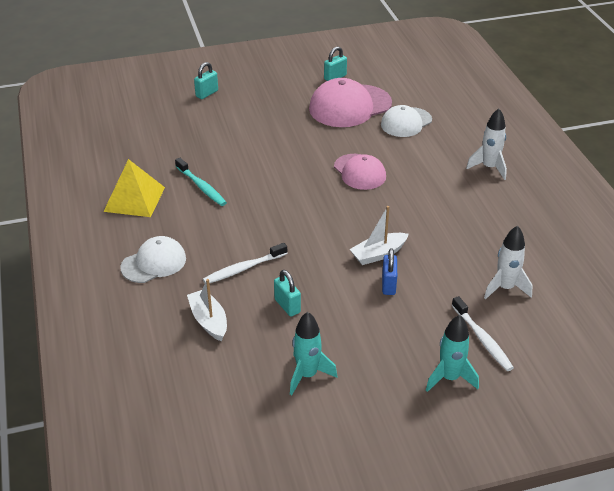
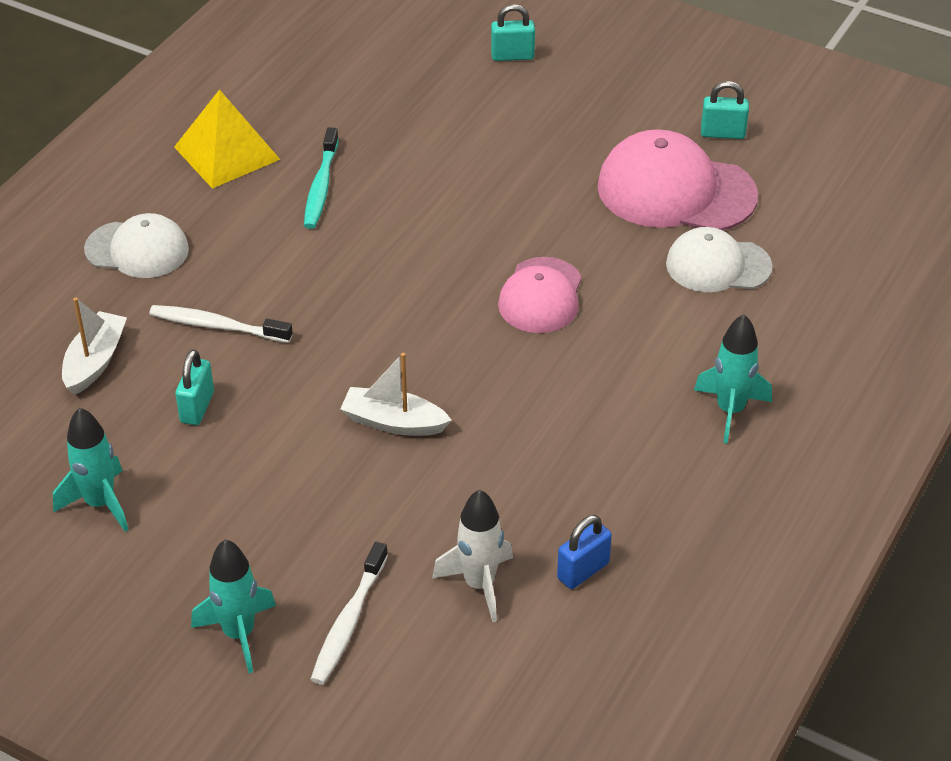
camera: 45 degrees right, 5 degrees up
blue padlock [382,248,397,295] -> blue padlock moved to [557,515,612,589]
white rocket [466,108,507,180] -> turquoise rocket [694,314,772,444]

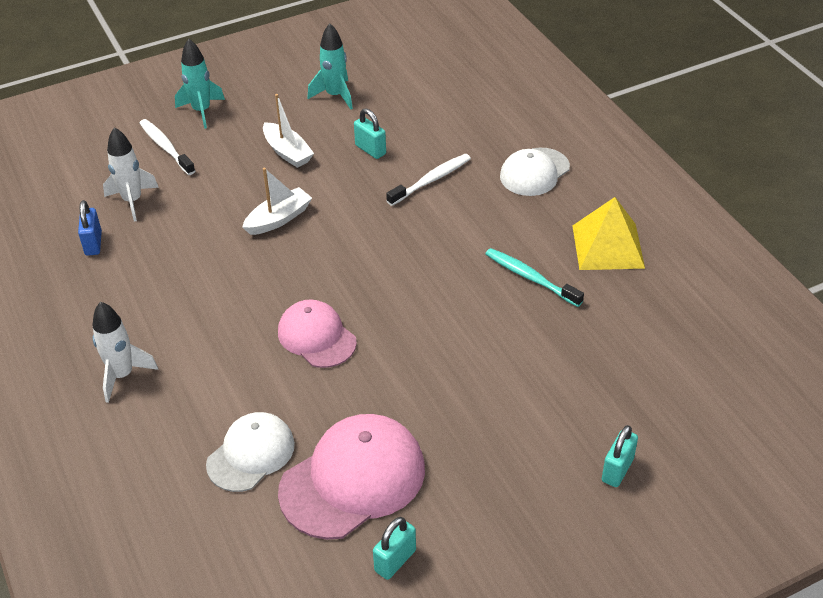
camera: 125 degrees right, 0 degrees up
white boat [62,297,127,395] -> white boat moved to [263,94,314,168]
turquoise rocket [694,314,772,444] -> white rocket [92,302,158,403]

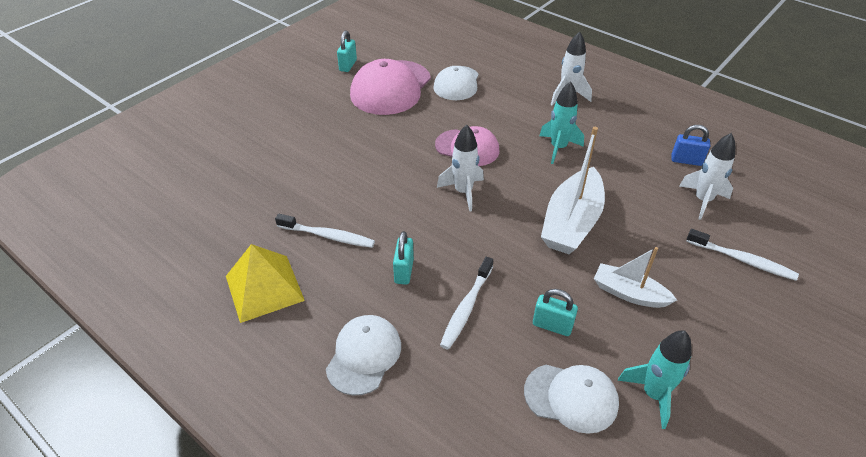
camera: 155 degrees right, 0 degrees up
blue padlock [78,200,102,256] -> blue padlock turned 45 degrees counterclockwise [671,125,710,166]
turquoise rocket [175,39,225,129] -> turquoise rocket moved to [539,81,584,164]
white boat [242,168,312,235] -> white boat [541,127,605,254], size x1.65
turquoise toothbrush [485,248,584,307] -> white toothbrush [275,214,375,248]
turquoise padlock [602,425,638,487] -> turquoise padlock moved to [393,231,414,285]
none -> white rocket [437,125,484,212]
none -> white cap [524,365,619,434]

